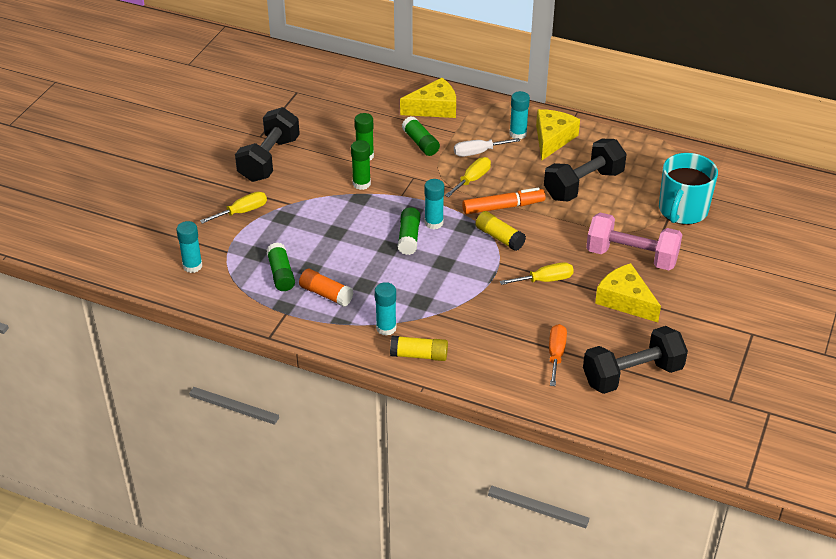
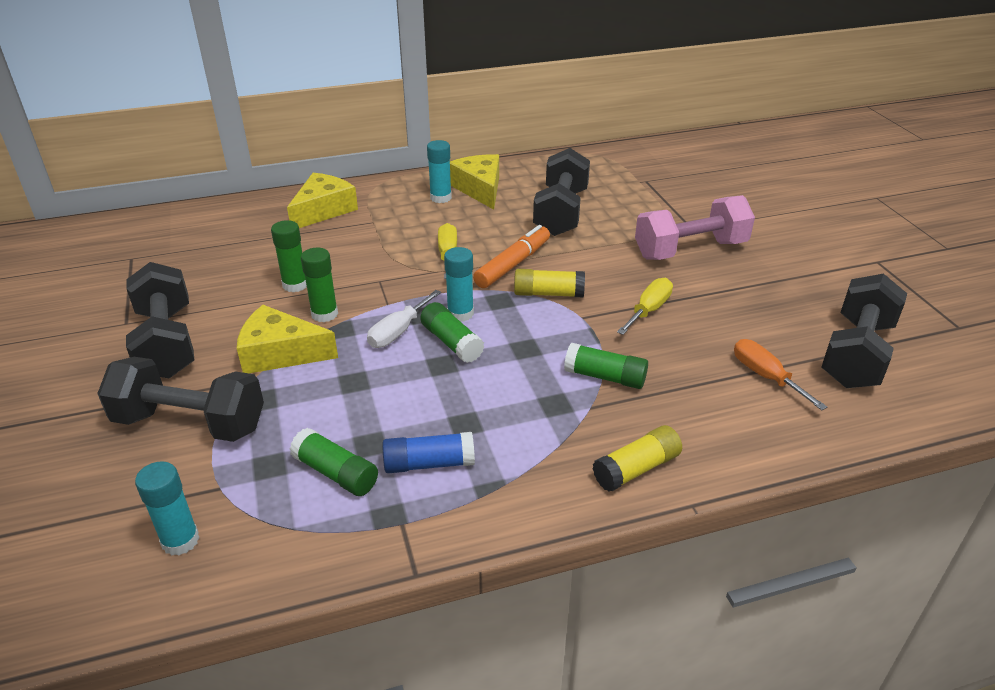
camera: 40 degrees left, 5 degrees down
yellow screwdriver [200,192,267,224] -> black dumbbell [97,357,264,442]
orange glue stick [299,269,354,307] -> blue glue stick [382,432,475,473]
turquoise glue stick [375,282,397,336] -> none
green glue stick [402,116,440,156] -> green glue stick moved to [564,343,648,389]
white screwdriver [454,138,520,157] -> white screwdriver moved to [367,290,441,348]
yellow cheese [595,263,661,322] -> yellow cheese moved to [237,305,338,373]
turquoise mug [659,153,718,225] -> none

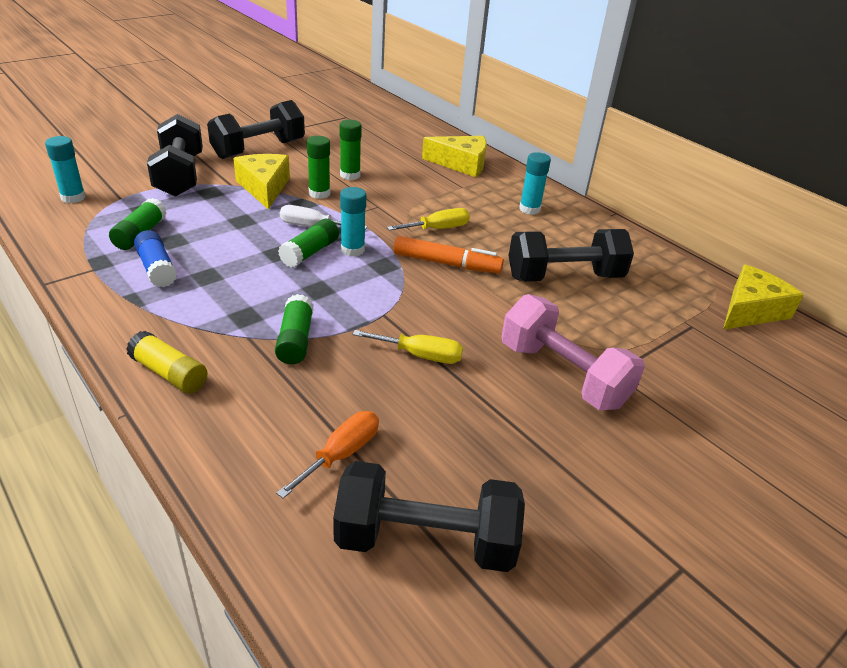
camera: 65 degrees right, 0 degrees up
yellow cheese [450,154,499,210] -> yellow cheese moved to [723,265,804,330]
yellow glue stick [514,269,585,297] -> none

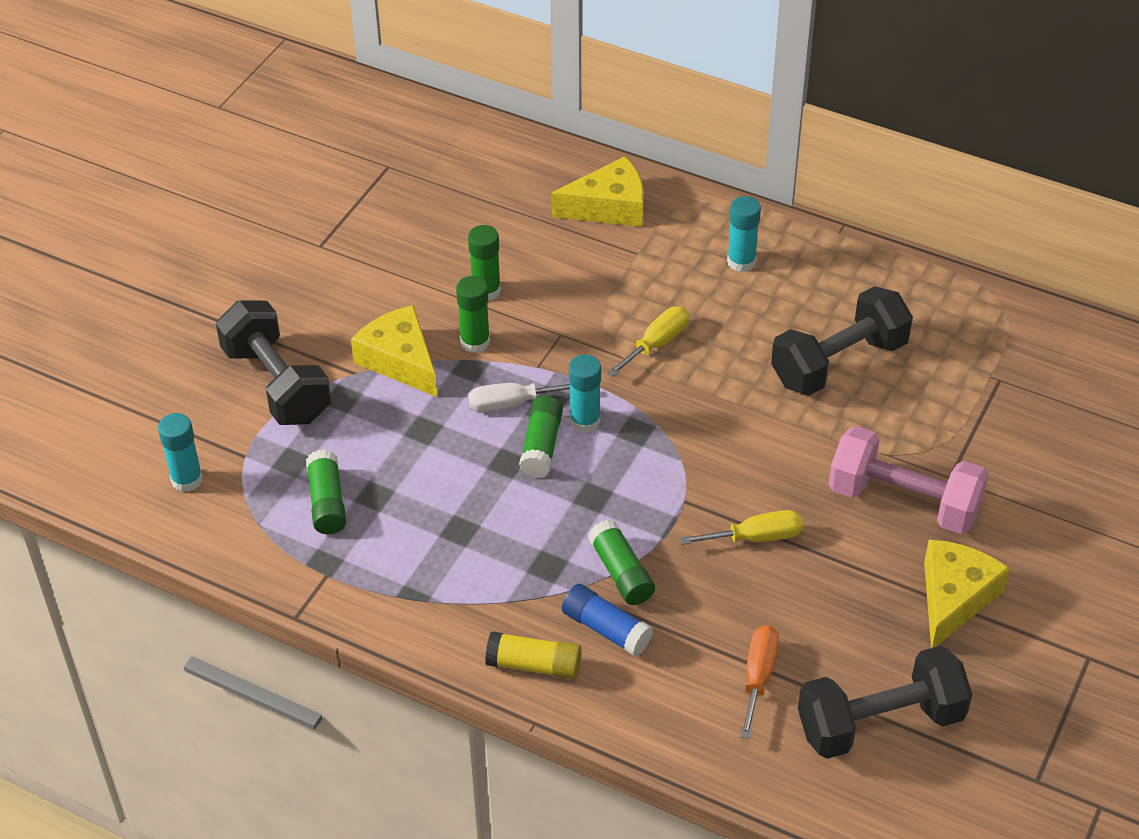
camera: 20 degrees left, 10 degrees up
blue glue stick [134,230,177,288] -> blue glue stick moved to [562,584,653,657]
black dumbbell [207,100,305,159] -> none
orange marker [394,236,504,273] -> none
yellow cheese [723,265,804,330] -> yellow cheese moved to [924,539,1010,648]

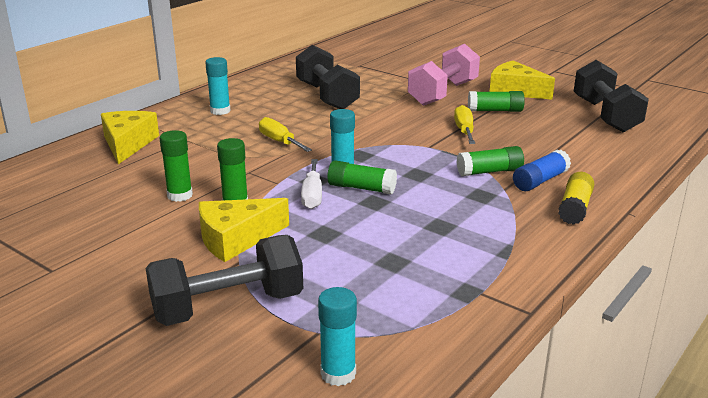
camera: 80 degrees left, 20 degrees down
green glue stick [306,449,346,534] -> green glue stick moved to [468,91,525,112]
orange screwdriver [740,625,779,739] -> none

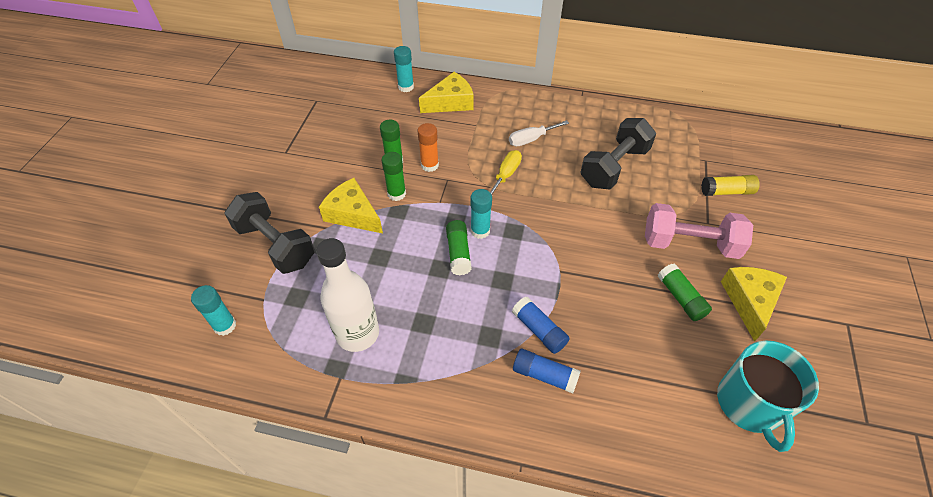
camera: 65 degrees right, 25 degrees up
turquoise glue stick [205,57,231,115] -> turquoise glue stick moved to [394,46,414,92]
white screwdriver [301,159,322,209] -> white screwdriver moved to [509,120,569,146]
yellow screwdriver [454,105,475,144] -> none
green glue stick [456,146,524,176] -> blue glue stick [512,297,570,354]
yellow glue stick [558,172,594,225] -> yellow glue stick moved to [701,175,760,196]
black dumbbell [574,60,649,133] -> turquoise mug [717,340,819,452]
none -> white bottle [316,238,379,352]
none -> orange glue stick [418,123,439,172]

